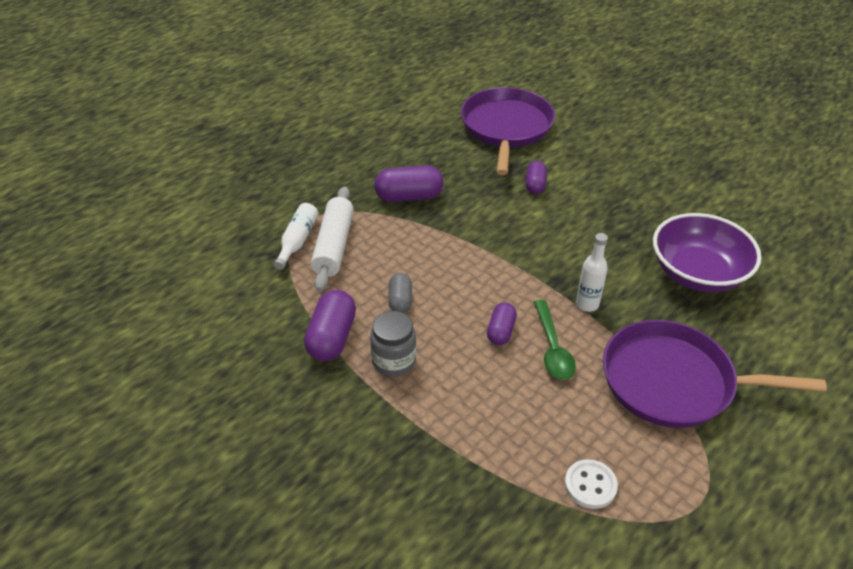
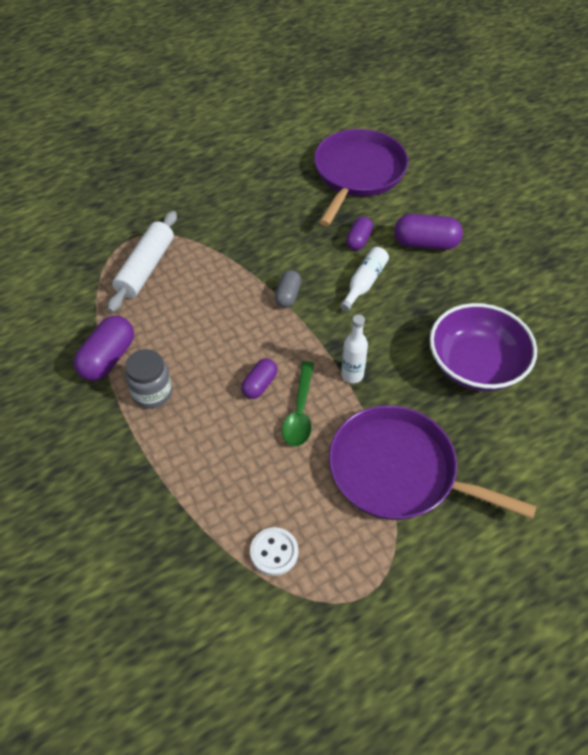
camera: 15 degrees right, 10 degrees up
white bottle [274,203,319,270] -> white bottle moved to [340,247,389,312]
purple capsule [374,165,443,202] -> purple capsule moved to [394,214,463,250]
grey capsule [388,273,412,313] -> grey capsule moved to [275,270,301,308]

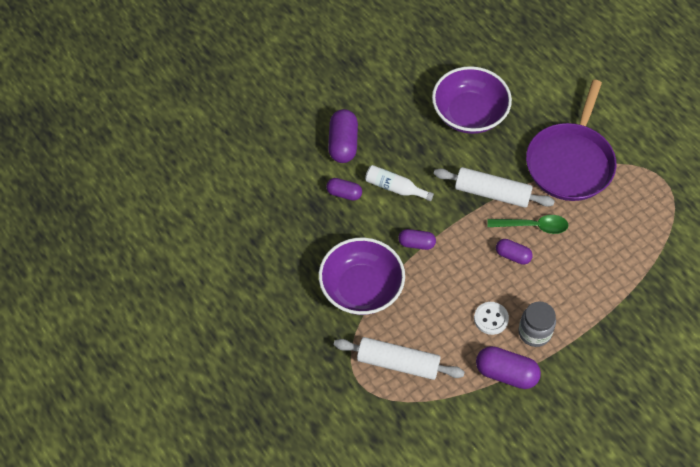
camera: 95 degrees left, 5 degrees up
white button [250,527,298,576] -> white button moved to [474,302,509,335]
grey capsule [275,270,301,308] -> purple capsule [398,229,436,250]
purple pan [314,129,408,226] -> none
white bottle [341,315,368,383] -> white rolling pin [434,167,555,208]
none -> purple bowl [319,238,405,315]

